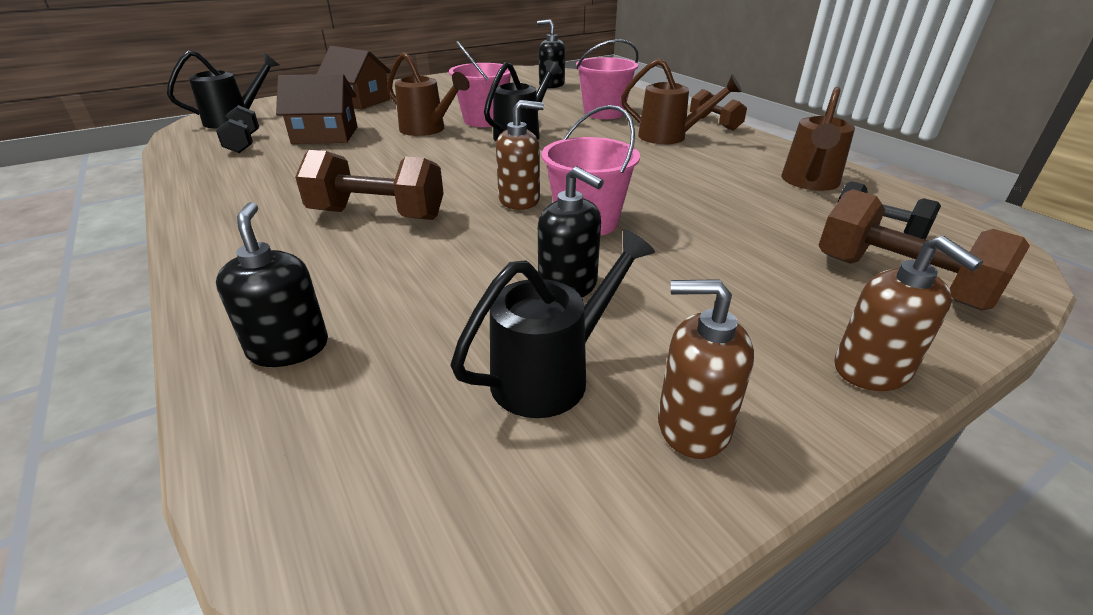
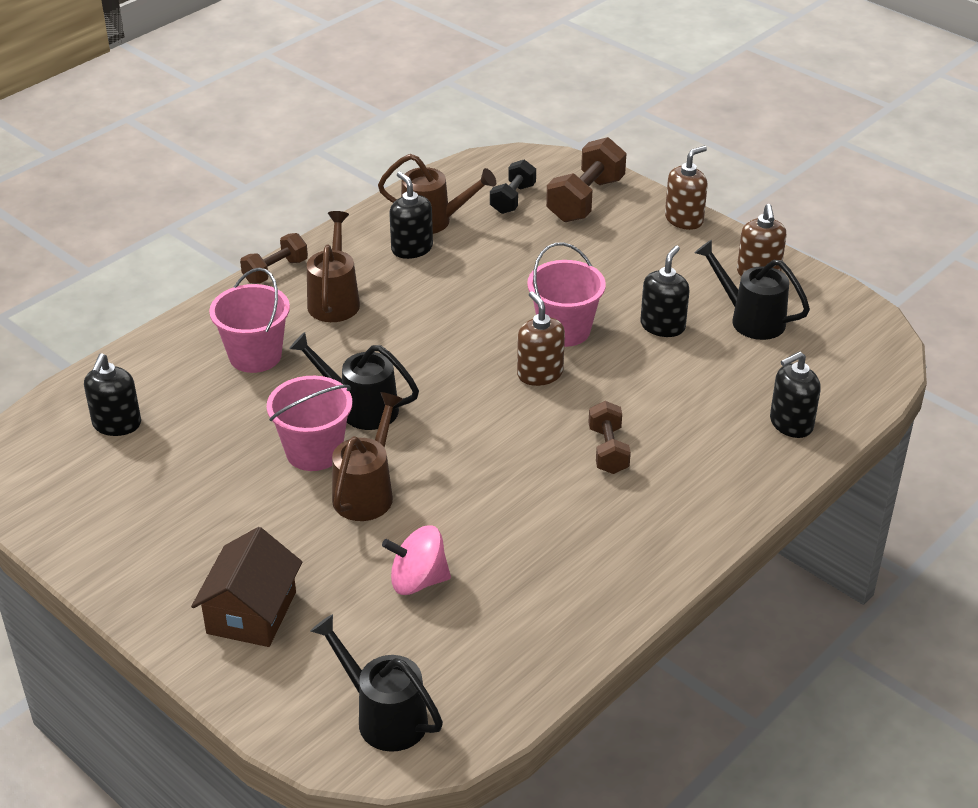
camera: 105 degrees left, 5 degrees up
black dumbbell [216,105,259,153] -> none
brown house [276,74,358,144] -> pink spinning top [382,525,451,595]
brown dumbbell [295,150,444,220] -> brown dumbbell [589,401,631,474], size x0.62
none -> black soap dispenser [389,172,433,259]

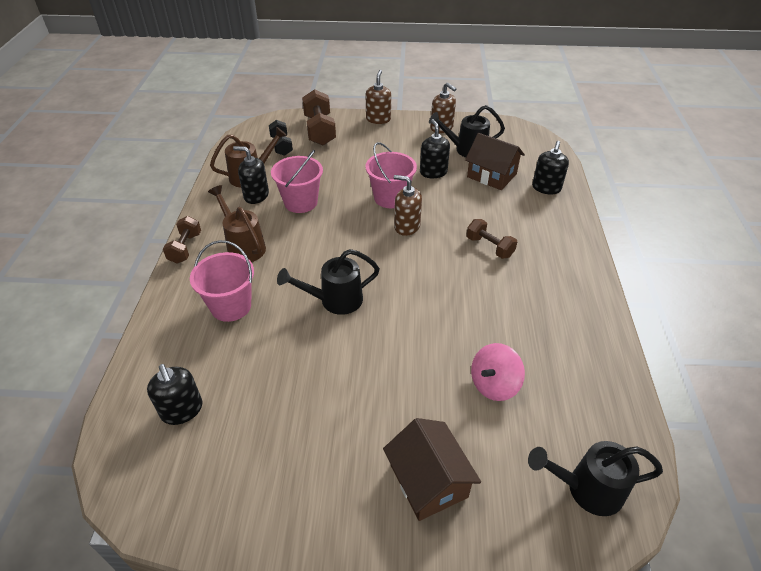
camera: 40 degrees left, 5 degrees up
pink bucket [267,376,352,471] -> pink bucket moved to [271,150,323,213]
brown watering can [332,392,403,521] -> none
none -> brown house [465,133,525,190]

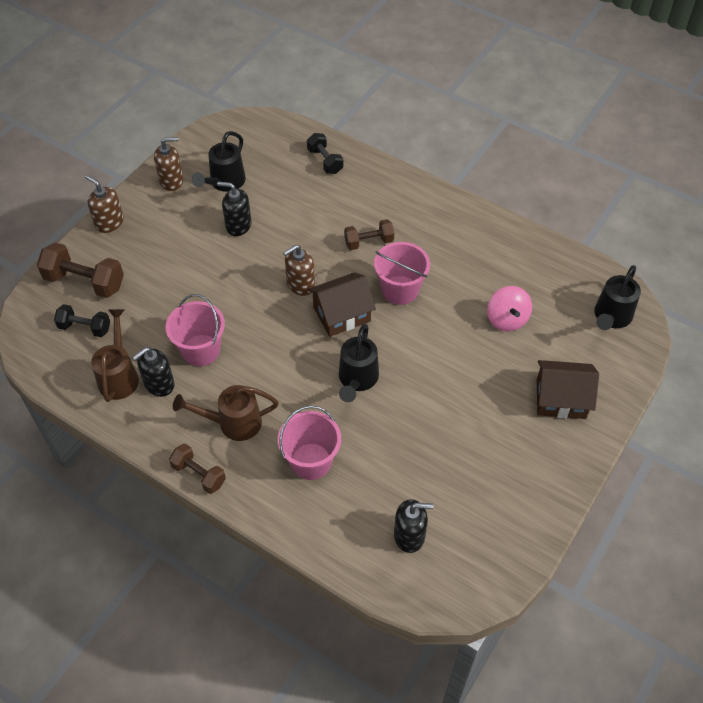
camera: 60 degrees left, 10 degrees up
pink bucket [365,142,417,208] -> pink bucket moved to [374,242,430,305]
brown house [465,133,525,190] -> brown house moved to [308,272,376,337]
black soap dispenser [532,141,569,195] -> black dumbbell [307,133,343,174]

